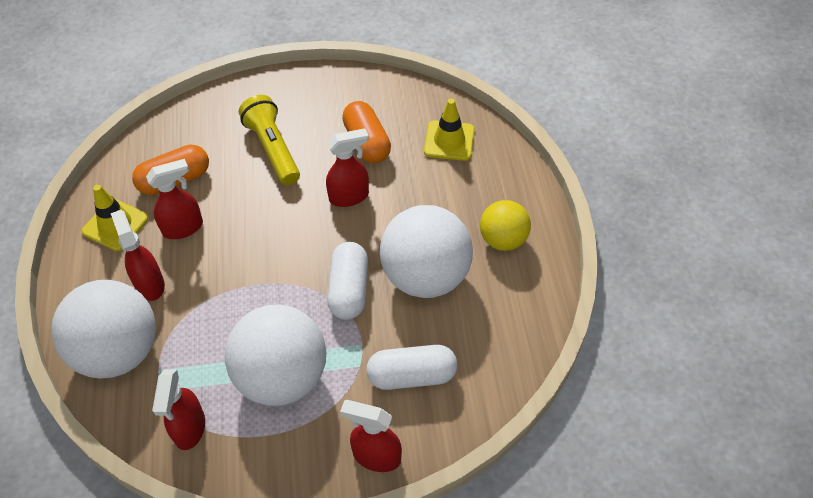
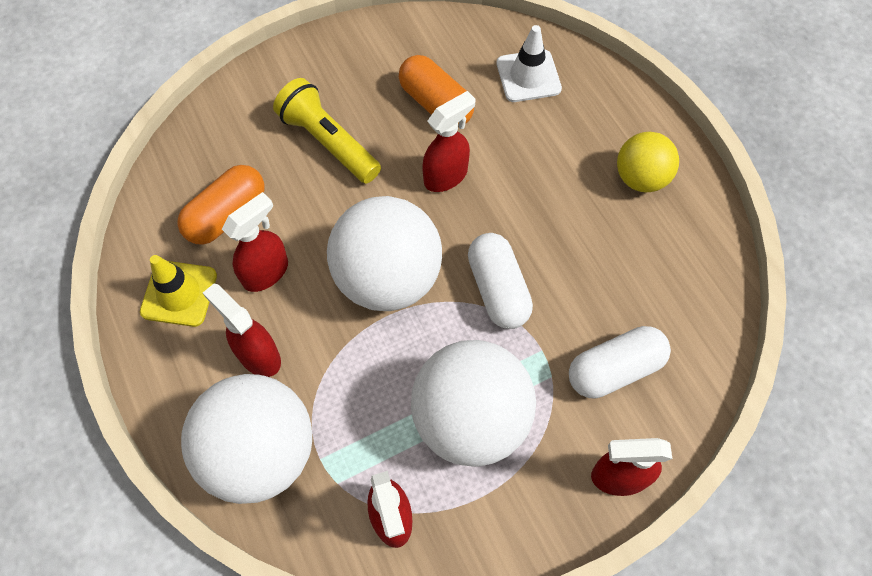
camera: 20 degrees left, 10 degrees up
white ball [380,205,473,298] -> white ball moved to [327,196,442,311]
yellow traffic cone [424,99,475,161] -> white traffic cone [496,25,562,102]

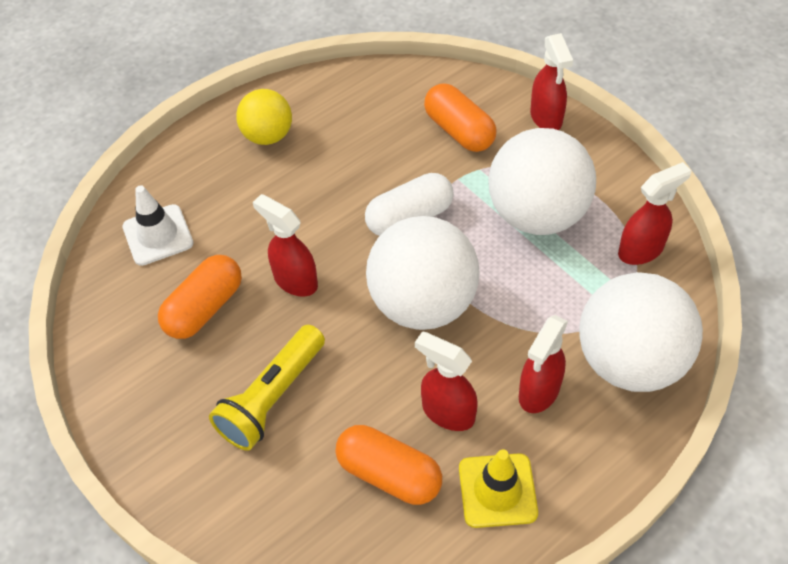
camera: 100 degrees left, 10 degrees down
white capsule [569,326,671,399] -> orange capsule [424,83,497,152]

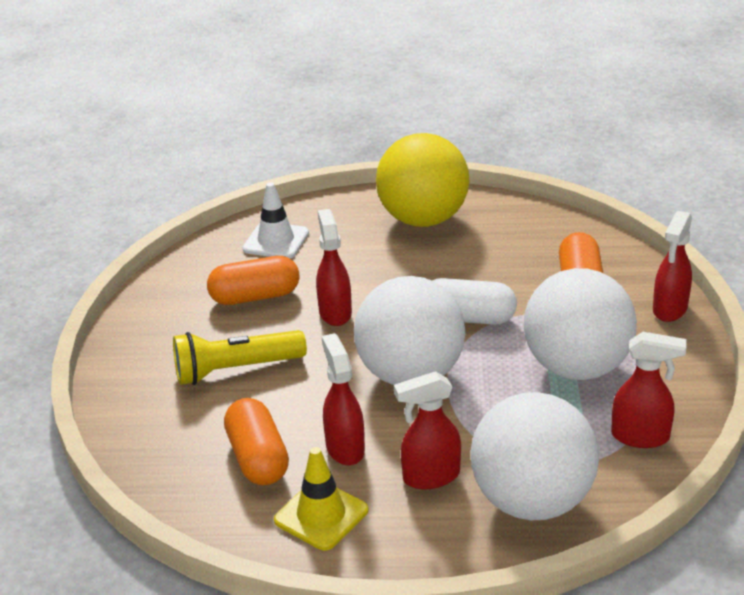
camera: 40 degrees right, 20 degrees down
yellow ball [236,89,292,145] -> yellow ball [376,133,469,227], size x1.75

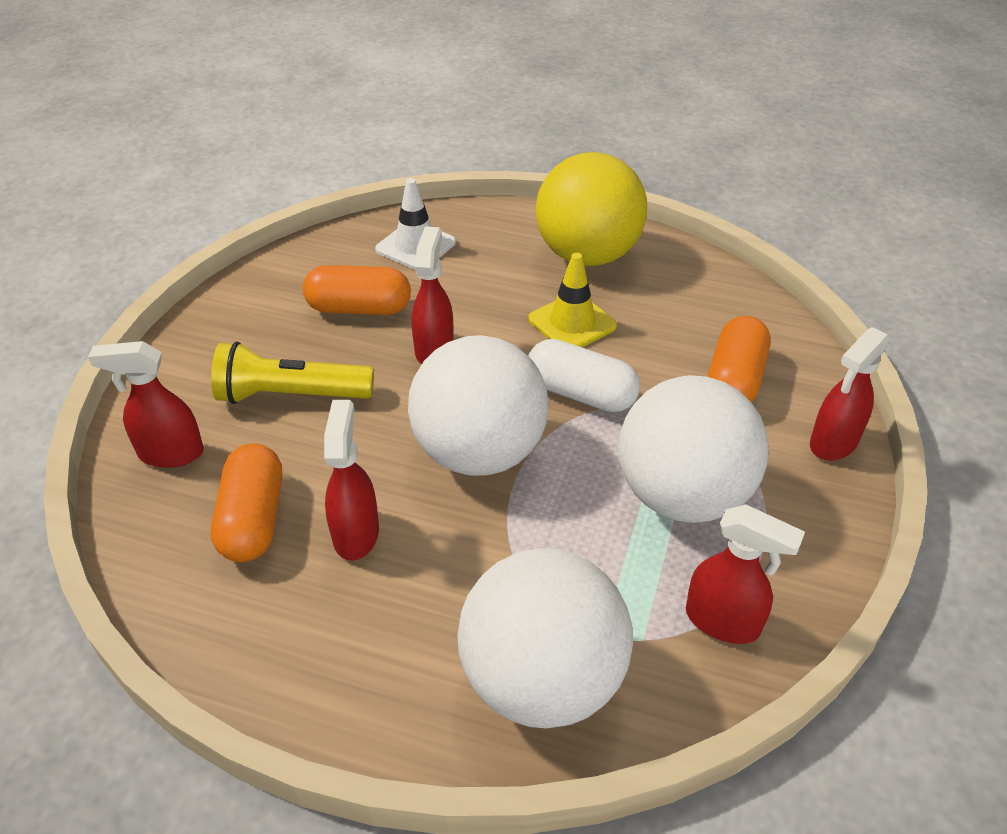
camera: 15 degrees right, 10 degrees up
yellow traffic cone [274,447,368,551] -> yellow traffic cone moved to [528,253,617,347]
red spray bottle [394,371,461,489] -> red spray bottle moved to [88,341,204,468]

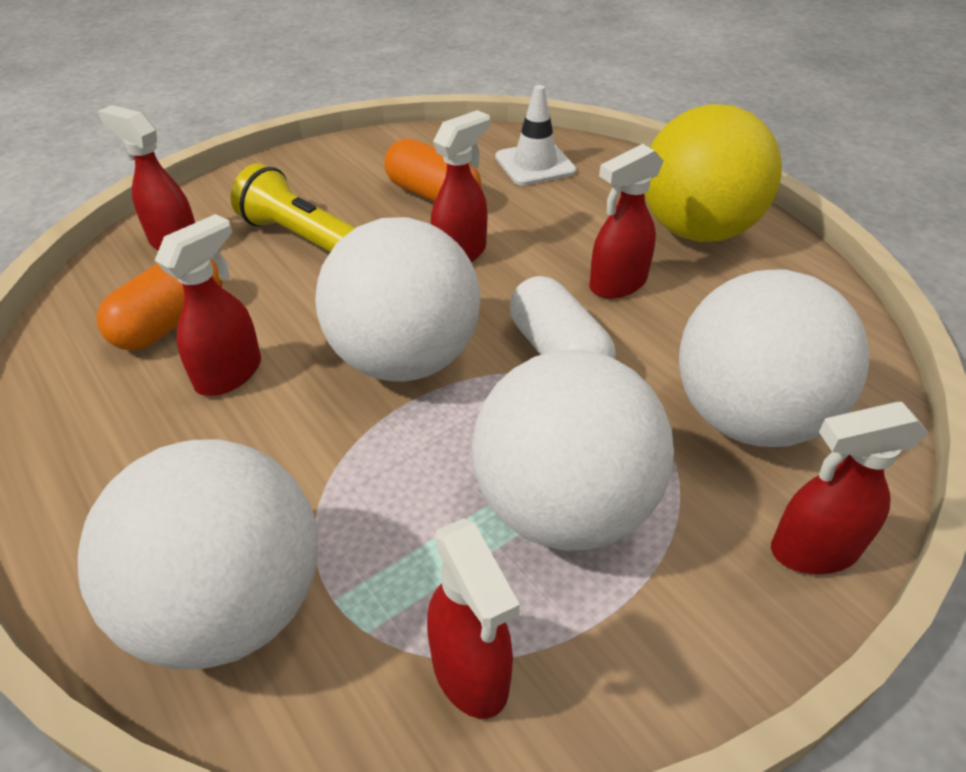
camera: 35 degrees right, 0 degrees up
yellow traffic cone [528,253,617,347] -> red spray bottle [589,144,664,298]
orange capsule [707,316,771,402] -> white ball [679,270,869,447]

